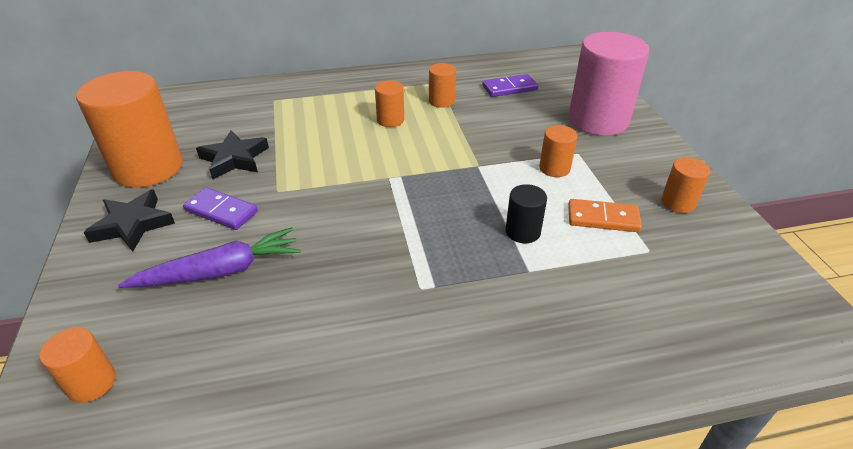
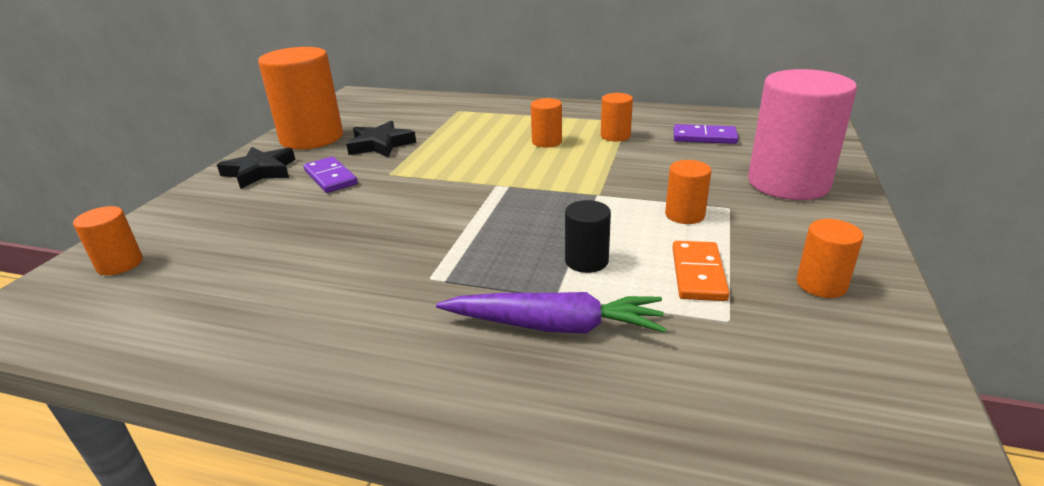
camera: 30 degrees right, 10 degrees down
purple carrot [118,227,301,288] -> purple carrot moved to [436,292,666,333]
orange domino [568,199,642,232] -> orange domino turned 60 degrees clockwise [672,241,730,301]

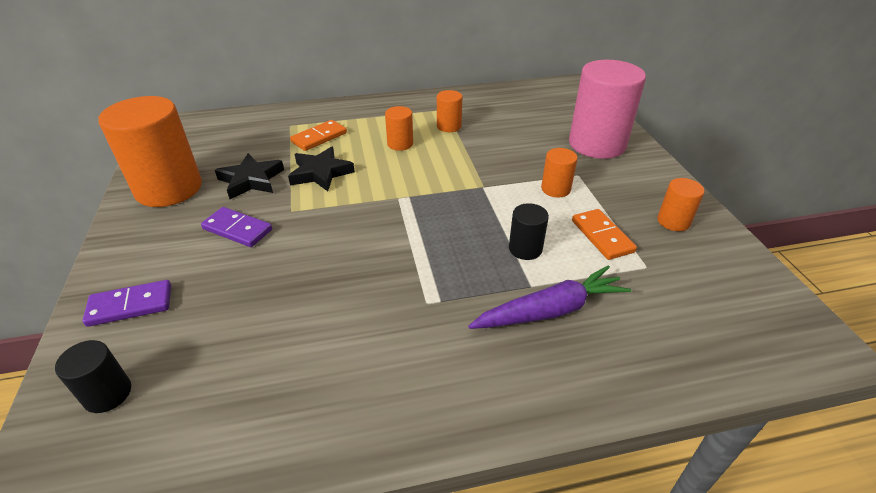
camera: 30 degrees left, 10 degrees up
orange cylinder [73,206,143,275] -> black cylinder [55,340,131,413]
black star [217,147,295,189] -> black star moved to [288,146,355,191]
purple domino [674,124,738,144] -> purple domino moved to [83,280,171,327]
none -> orange domino [290,120,347,151]

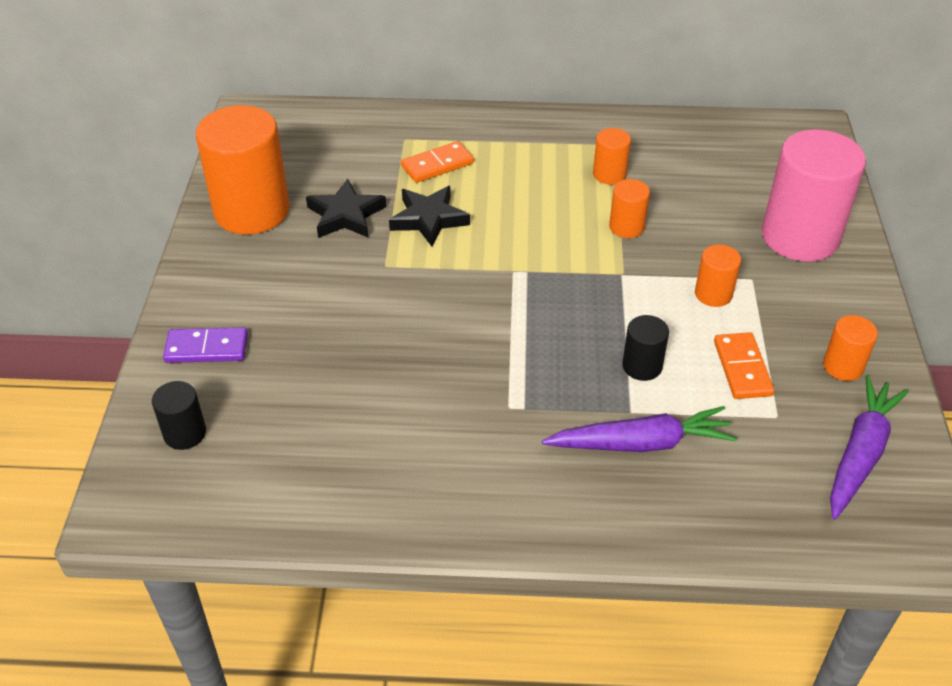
camera: 15 degrees right, 5 degrees up
purple domino [201,207,272,247] -> none
orange cylinder [385,106,413,151] -> orange cylinder moved to [609,179,650,238]
none -> purple carrot [830,375,909,520]

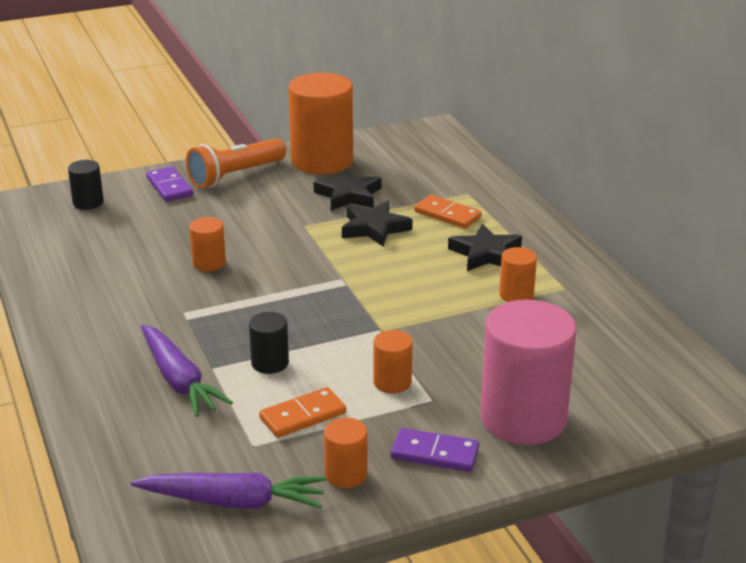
camera: 65 degrees right, 15 degrees down
orange cylinder [609,179,650,238] -> orange cylinder moved to [189,217,226,271]
none -> orange flashlight [186,138,286,188]
none -> purple domino [391,428,479,472]
none -> black star [448,224,522,271]

